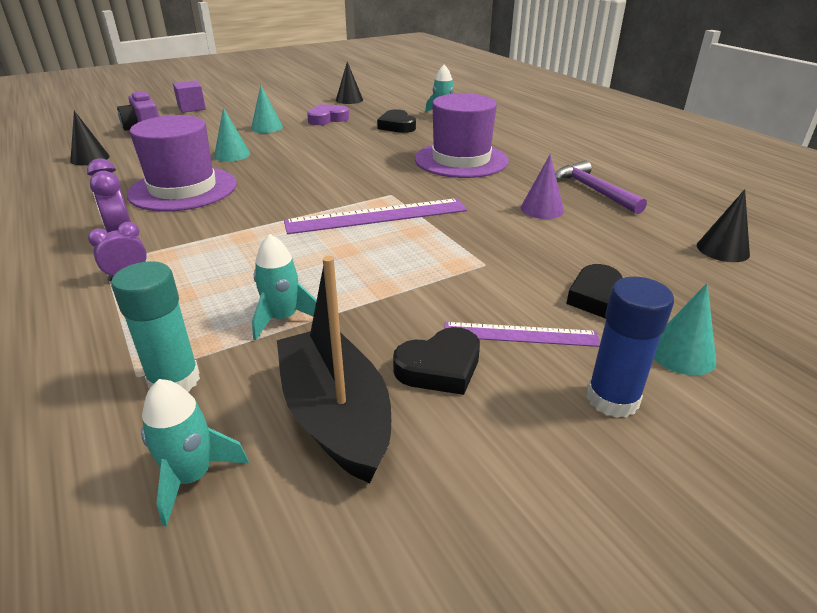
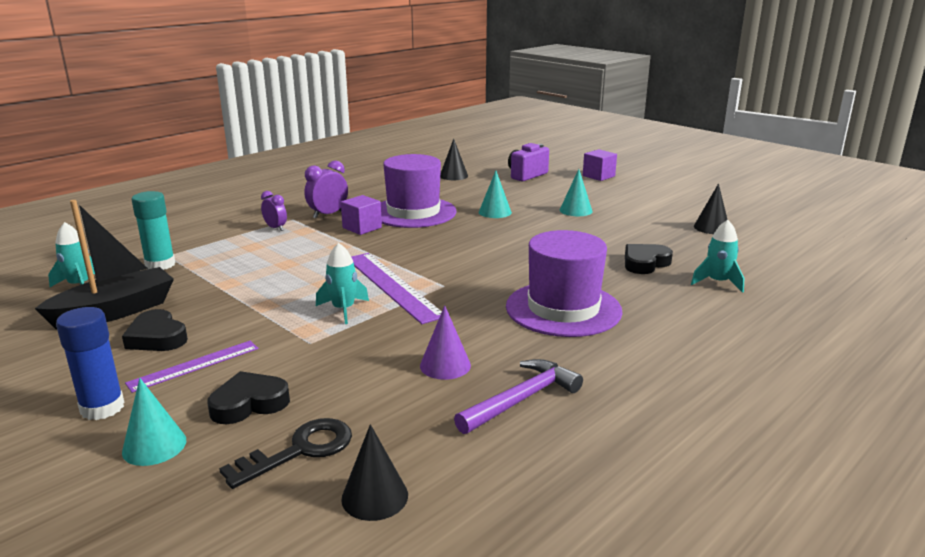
camera: 75 degrees right, 10 degrees down
turquoise rocket [252,234,317,341] -> turquoise rocket moved to [316,243,369,324]
purple heart [307,104,349,125] -> none
purple ruler [444,322,600,347] -> purple ruler turned 60 degrees clockwise [125,341,259,393]
none -> black key [219,418,352,489]
none -> purple cube [341,195,382,235]

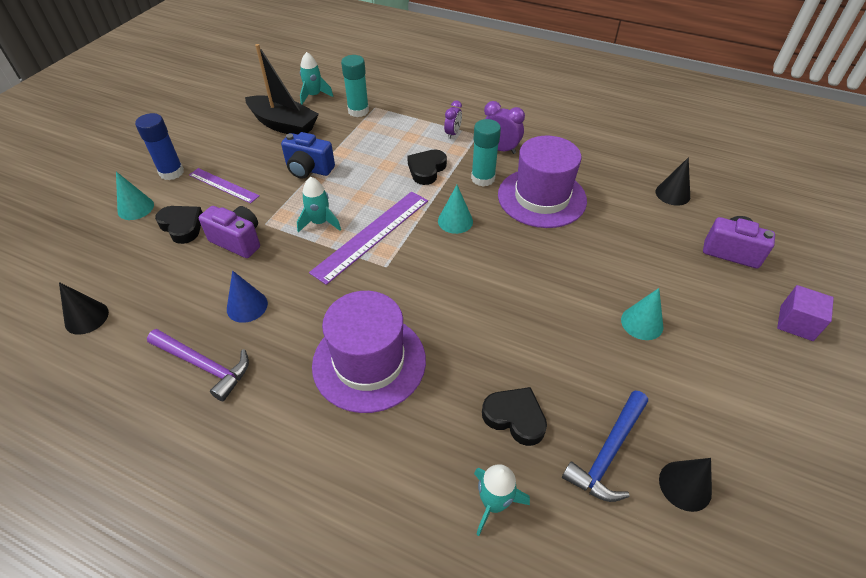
camera: 70 degrees right, 25 degrees up
black heart [122,309,188,351] -> black heart moved to [407,149,447,185]
black key [219,418,352,489] -> none
purple cube [341,195,382,235] -> turquoise glue stick [471,119,501,187]
purple cone [420,305,471,380] -> blue cone [227,271,268,323]
turquoise cone [479,171,512,218] -> turquoise cone moved to [438,185,473,234]
none -> purple camera [199,206,260,258]
none -> blue camera [281,132,335,179]
none -> blue hammer [562,391,648,502]

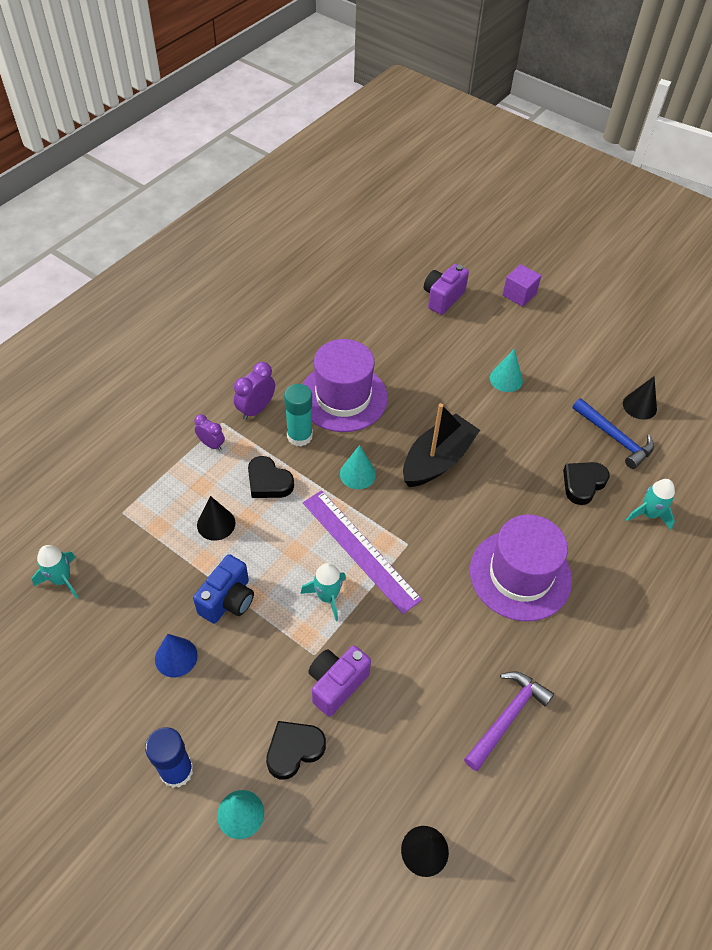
camera: 80 degrees left, 5 degrees up
purple ruler [189,168,260,204] -> none
blue cone [227,271,268,323] -> blue cone moved to [155,634,198,677]
black boat [245,44,319,135] -> black boat moved to [403,403,480,487]
turquoise glue stick [341,55,369,117] -> none
black cone [656,157,690,206] -> black cone moved to [197,496,235,541]

